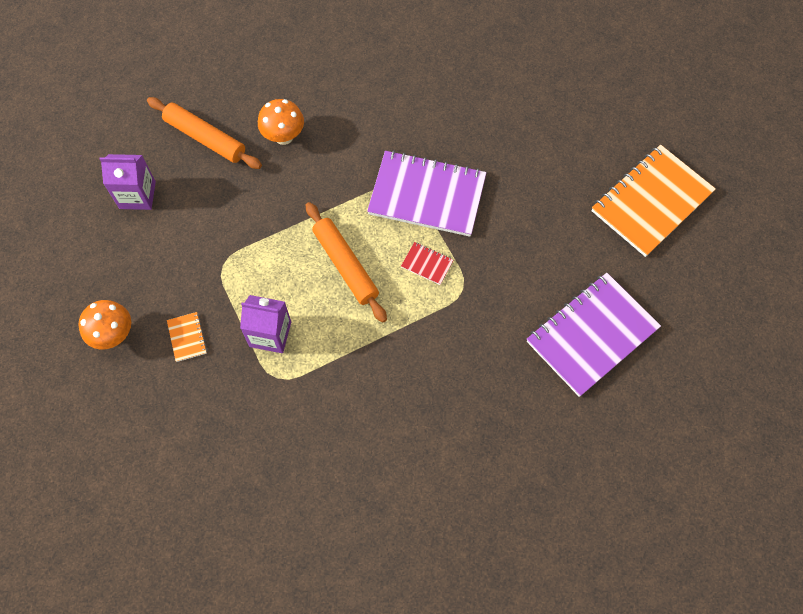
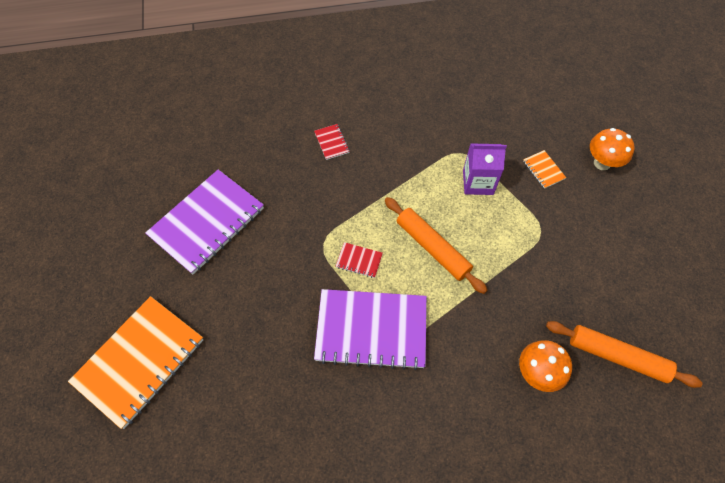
camera: 170 degrees right, 5 degrees down
purple carton [99,154,156,210] -> none
none -> red notebook [314,124,350,160]

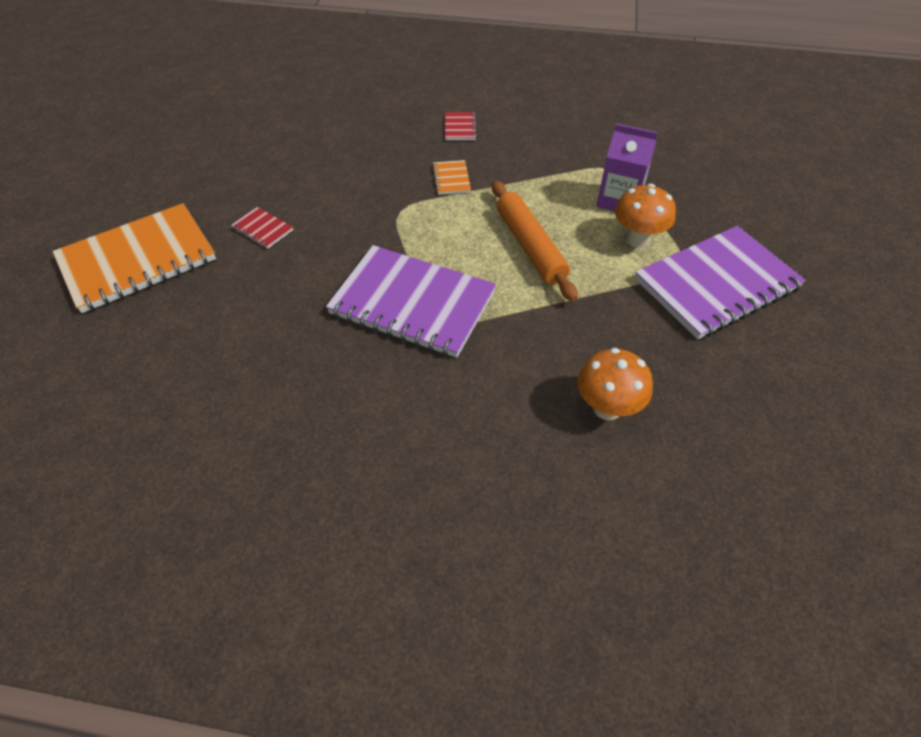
camera: 20 degrees right, 10 degrees down
purple notebook [145,170,264,274] -> purple notebook moved to [635,226,806,339]
red notebook [336,242,383,278] -> red notebook moved to [231,207,293,249]
orange notebook [523,150,566,189] -> orange notebook moved to [432,160,471,195]
orange rolling pin [546,321,703,388] -> none
orange mushroom [590,128,635,170] -> orange mushroom moved to [615,184,676,248]

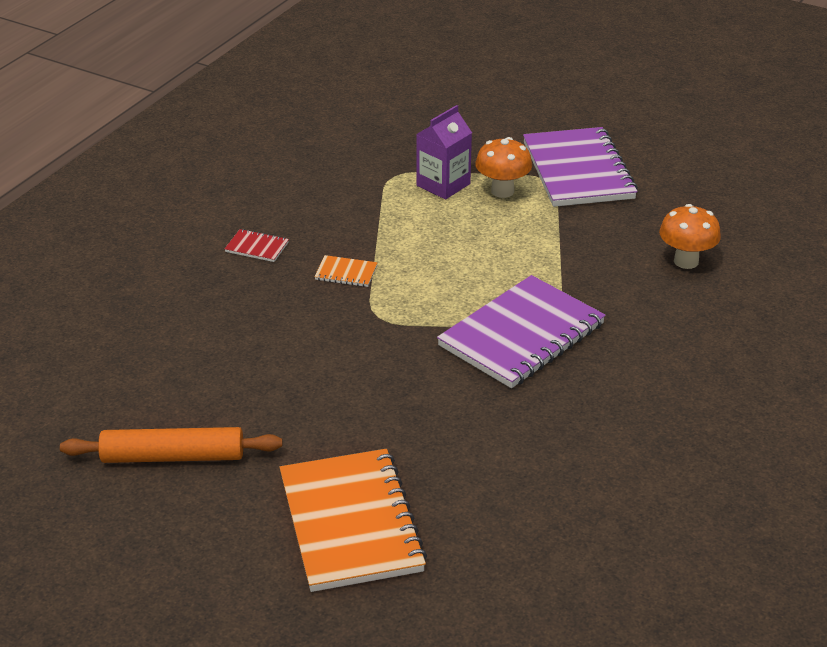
camera: 70 degrees left, 15 degrees down
red notebook [231,207,293,249] -> none
orange rolling pin [492,181,578,302] -> orange rolling pin moved to [60,427,282,463]

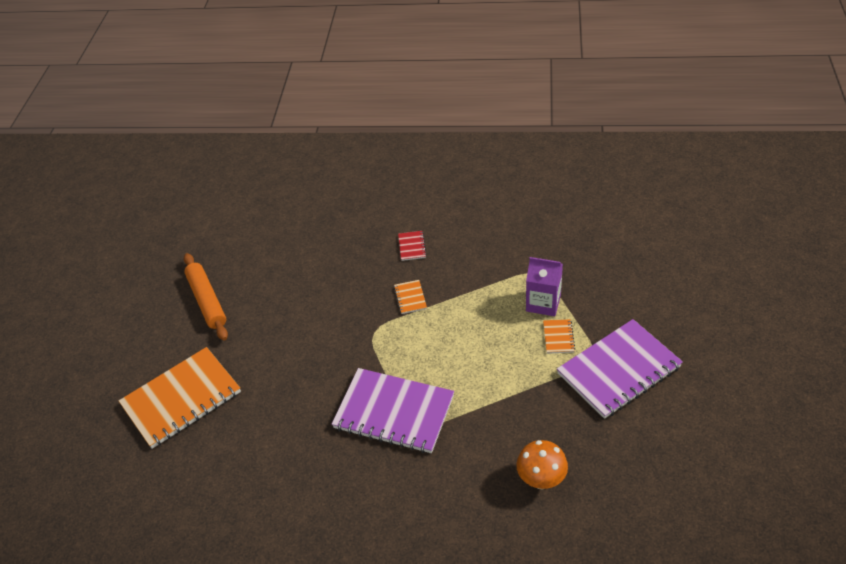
camera: 70 degrees right, 10 degrees up
orange mushroom [475,137,532,198] -> orange notebook [543,319,575,354]

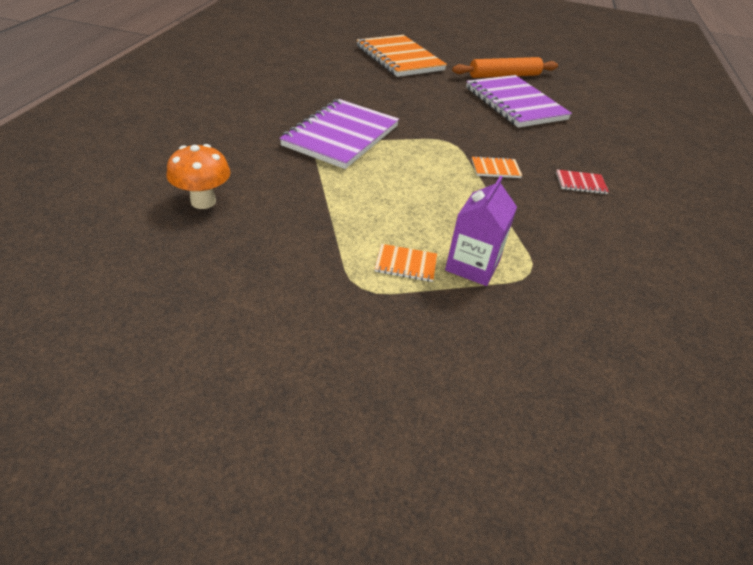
camera: 90 degrees right, 5 degrees down
purple notebook [557,319,683,419] -> purple notebook moved to [466,75,572,128]

